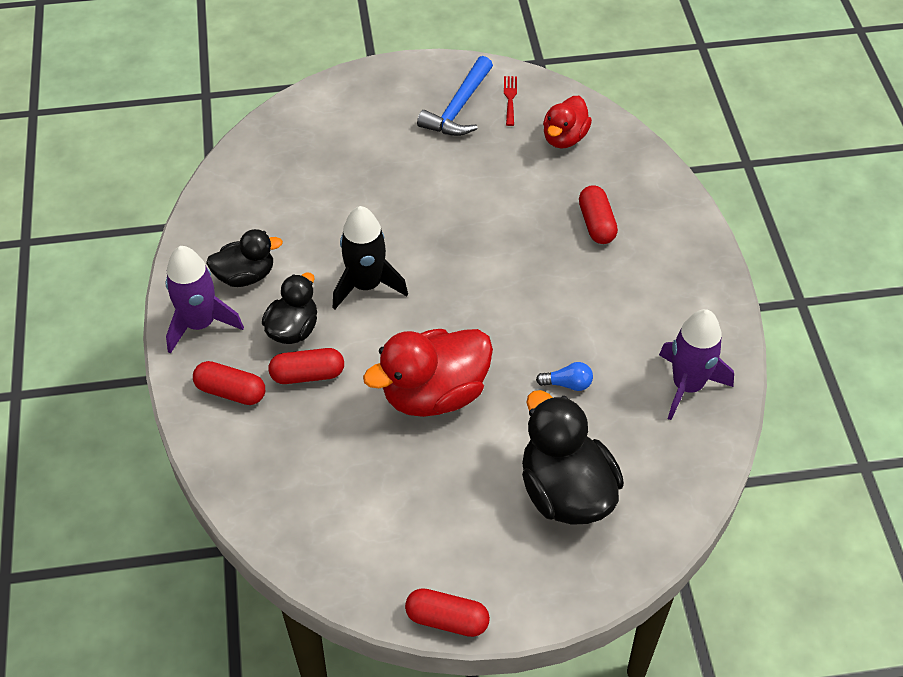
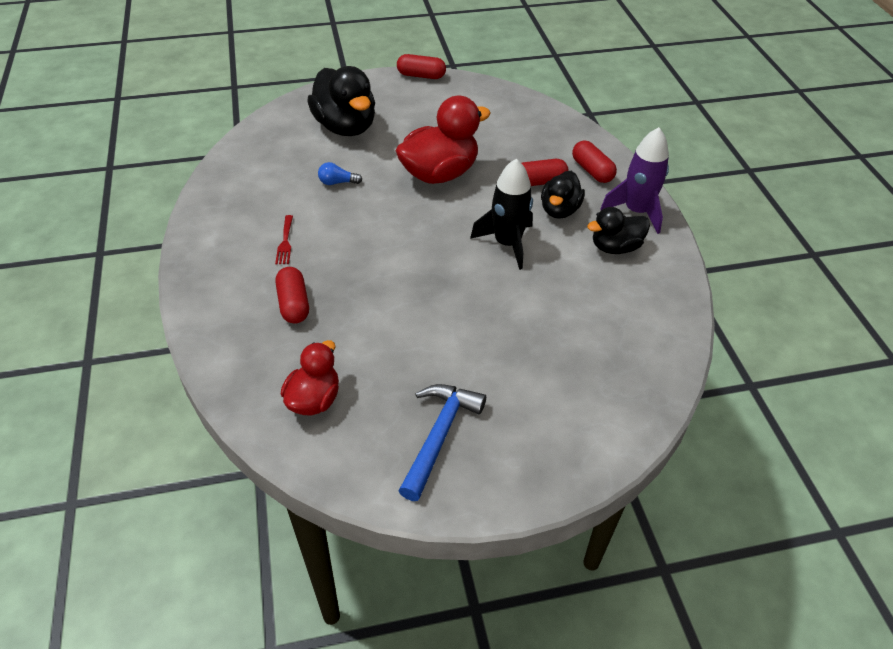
camera: 175 degrees right, 5 degrees down
red capsule [193,361,265,405] -> red capsule turned 45 degrees clockwise [572,141,617,183]
red fork [504,76,517,126] -> red fork moved to [275,215,293,264]
purple rocket [659,309,734,420] -> none

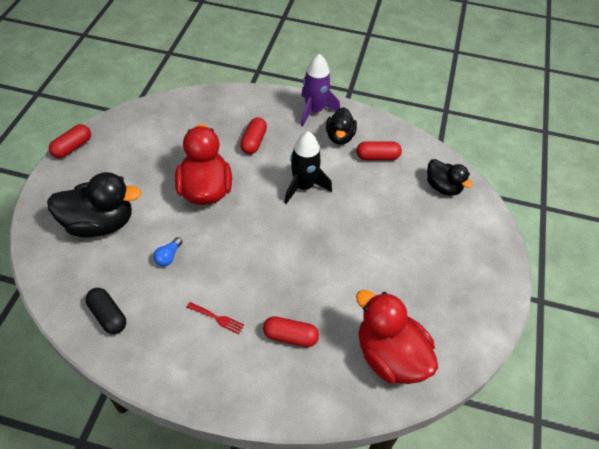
camera: 65 degrees left, 5 degrees up
red duck [281,340,339,415] -> red duck [356,290,438,384], size x1.66
blue hammer [398,384,486,501] -> none
black duck [541,171,585,219] -> black duck moved to [427,159,473,196]
red capsule [572,141,617,183] -> red capsule moved to [356,141,402,160]
none -> black capsule [85,288,126,334]

